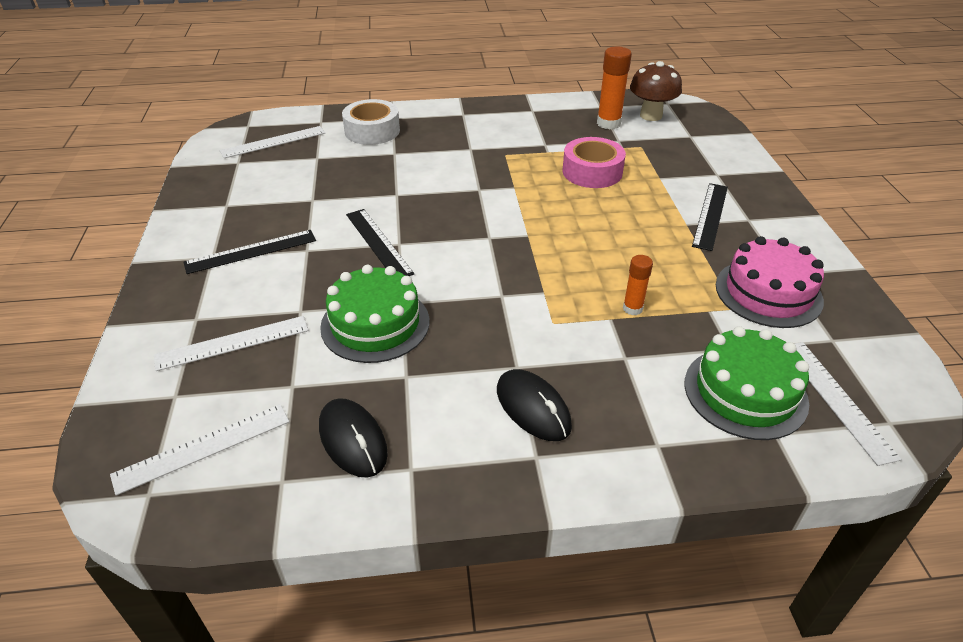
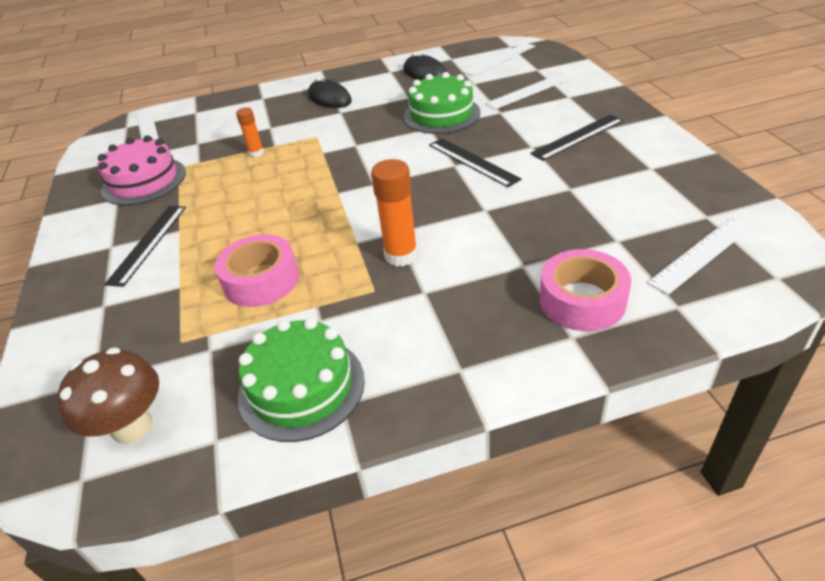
camera: 175 degrees right, 0 degrees up
white tape [342,99,400,145] -> pink tape [540,249,631,331]
orange glue stick [597,47,632,129] -> orange glue stick moved to [371,159,418,267]
green cake [685,326,809,440] -> green cake moved to [238,318,365,442]

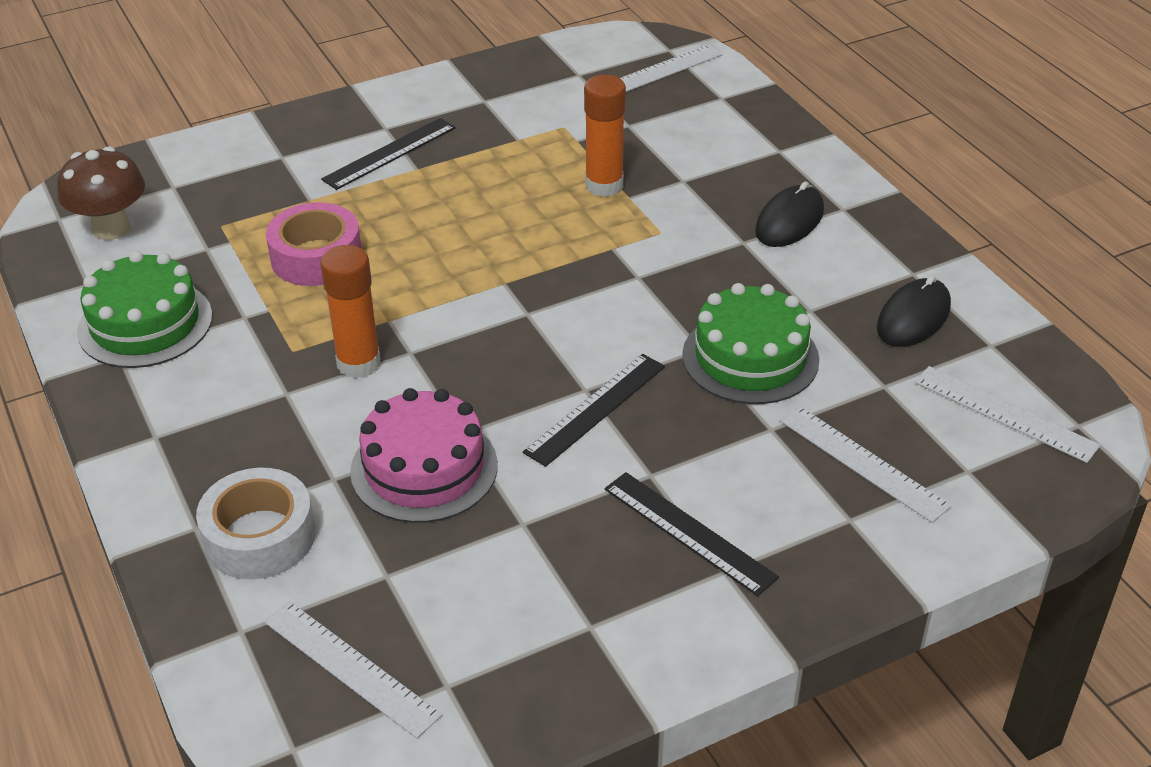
camera: 75 degrees right, 0 degrees up
pink cake [98,135,186,205] -> pink cake moved to [350,388,498,523]
black ruler [104,206,186,287] -> black ruler turned 45 degrees counterclockwise [321,118,456,190]
orange glue stick [236,107,264,157] -> orange glue stick [584,75,626,197], size x1.70
pink tape [540,249,631,331] -> white tape [196,468,315,579]

